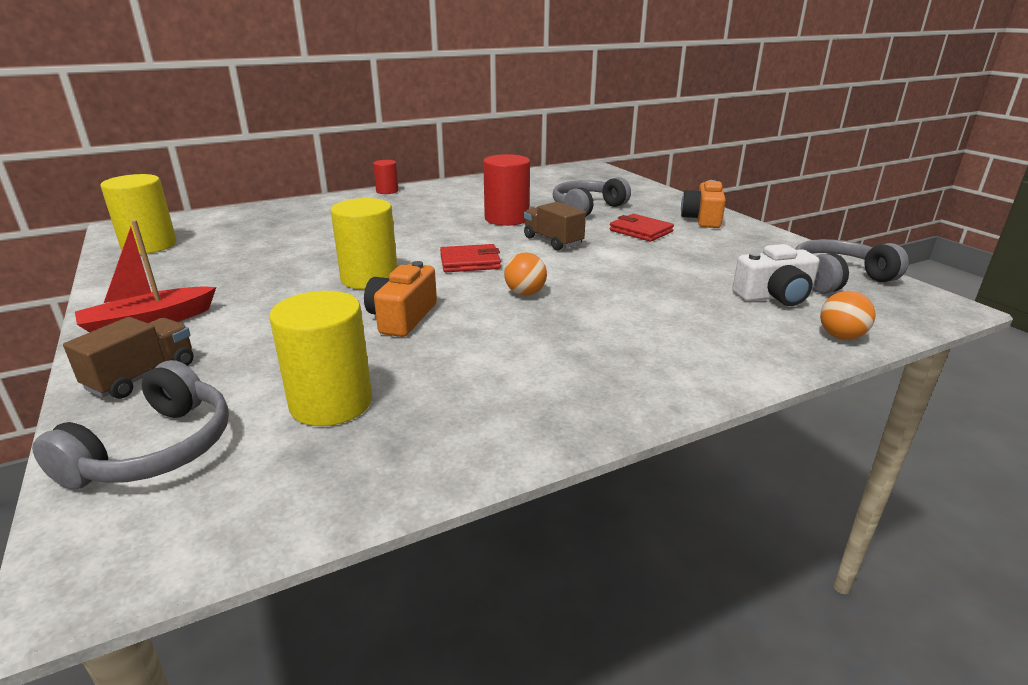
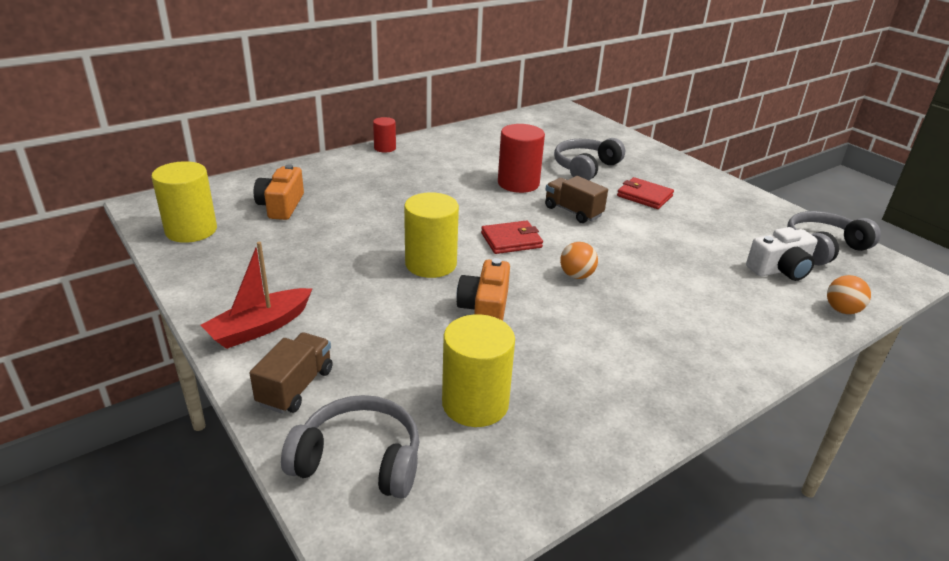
camera: 10 degrees left, 5 degrees up
grey headphones [32,360,229,490] -> grey headphones turned 90 degrees counterclockwise [281,395,420,499]
orange camera [681,180,726,228] -> orange camera moved to [254,164,304,220]

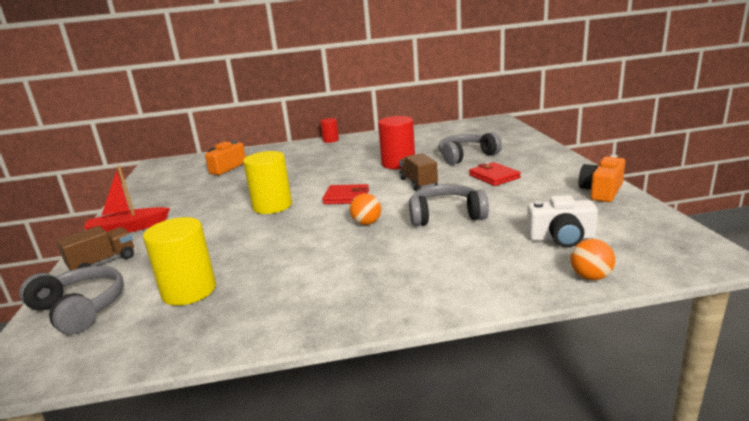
camera: 30 degrees right, 10 degrees down
yellow cylinder [151,161,217,243] -> none
orange camera [456,258,510,321] -> orange camera moved to [579,155,625,202]
grey headphones [787,211,881,265] -> grey headphones moved to [409,184,489,226]

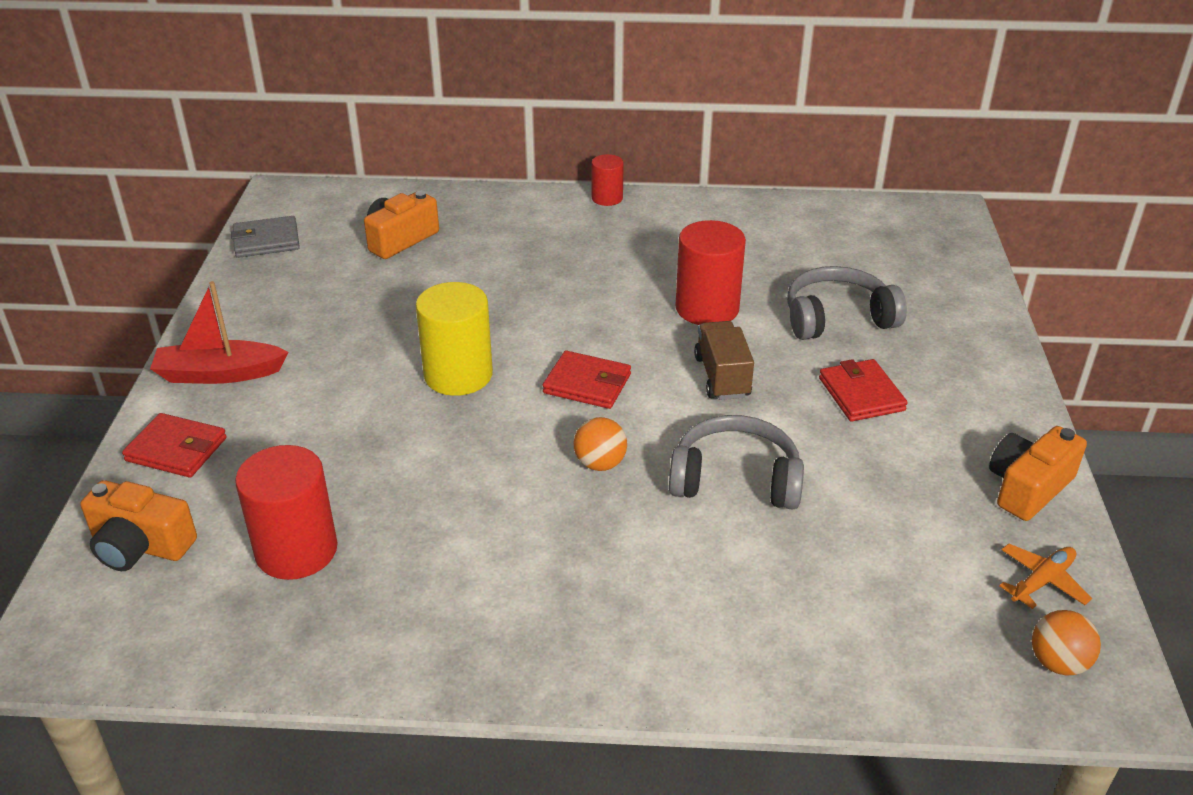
camera: 10 degrees right, 15 degrees up
grey headphones [19,266,124,335] -> orange camera [80,480,197,571]
brown truck [56,226,134,271] -> red wallet [122,413,227,478]
yellow cylinder [143,217,216,306] -> red cylinder [235,445,338,580]
white camera [527,195,598,248] -> none
orange ball [570,239,615,280] -> orange ball moved to [1032,610,1101,675]
none -> grey wallet [231,216,300,258]
none -> orange plane [999,543,1092,609]

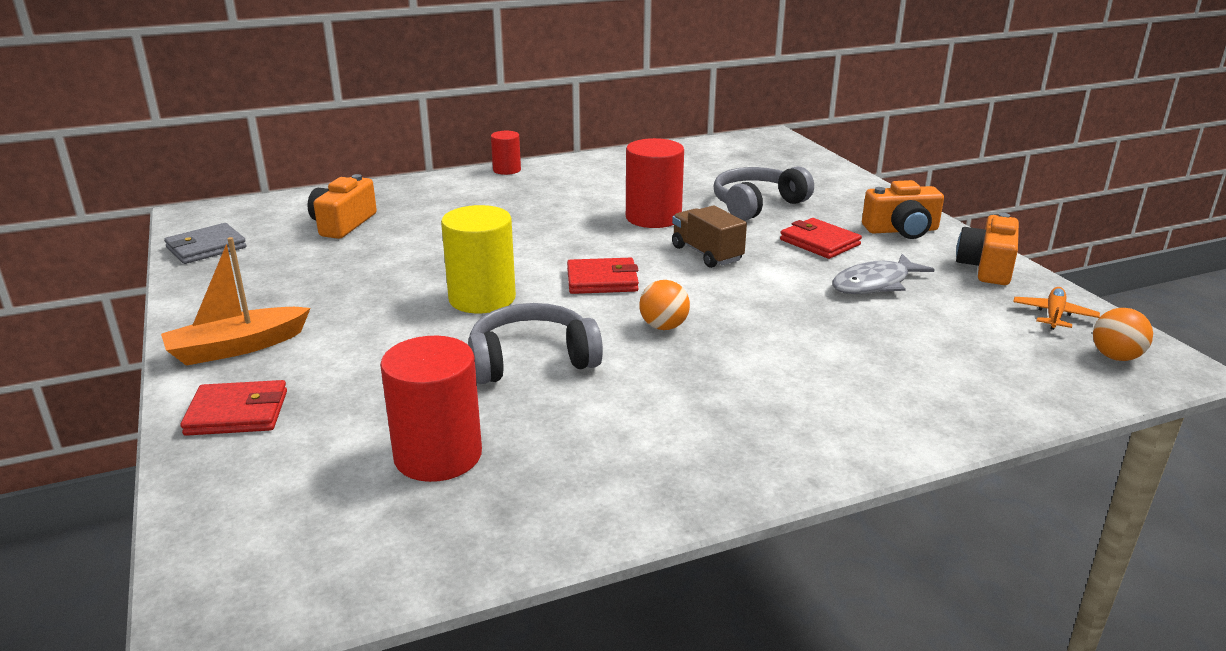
camera: 25 degrees left, 10 degrees down
orange camera [80,480,197,571] -> orange camera moved to [862,180,944,239]
red boat [150,281,288,384] -> orange boat [161,237,311,366]
grey headphones [669,415,804,510] -> grey headphones moved to [468,303,603,384]
none -> grey fish [832,254,935,294]

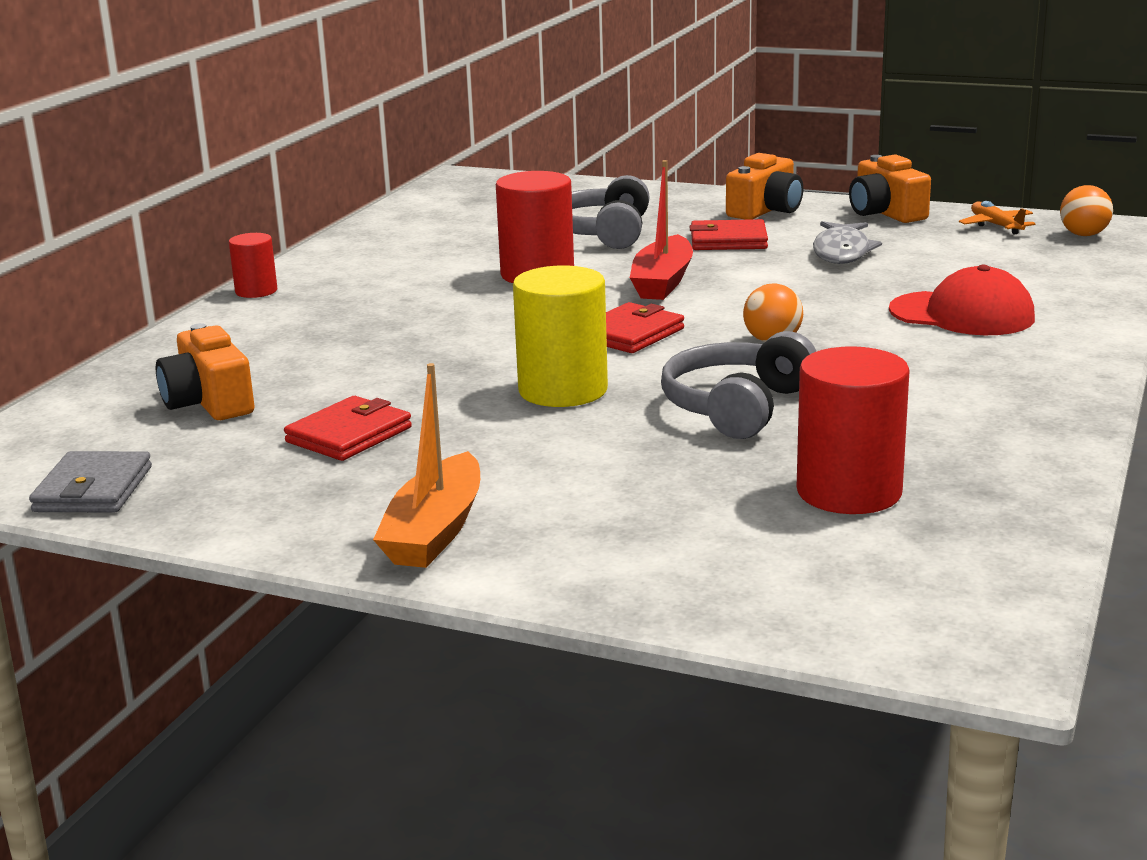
camera: 45 degrees left, 5 degrees down
red wallet [180,380,287,436] -> red wallet moved to [284,396,412,461]
brown truck [672,206,747,268] -> red boat [630,160,693,300]
none -> red cap [889,265,1035,335]

